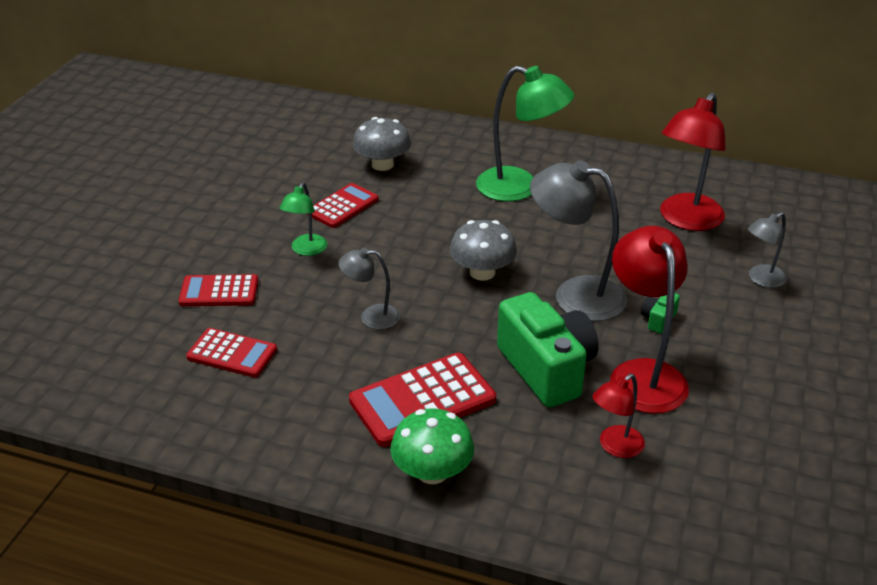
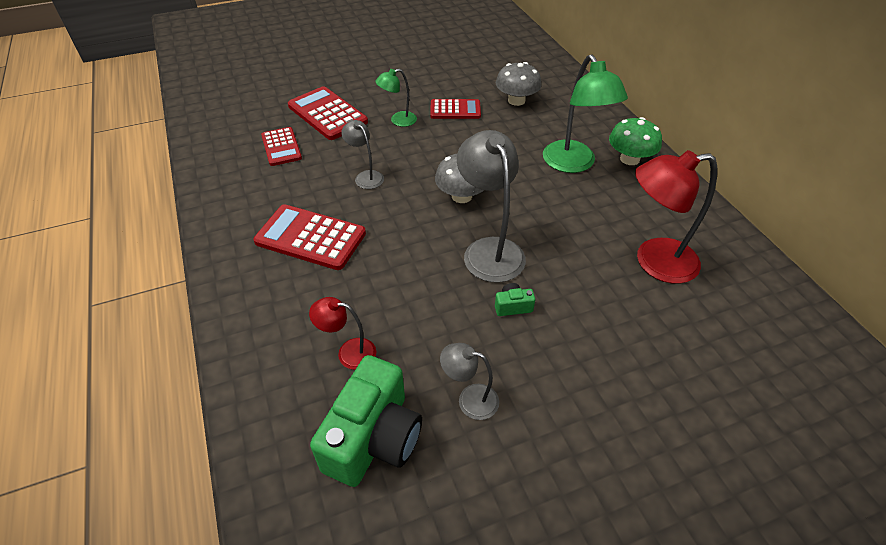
camera: 50 degrees right, 10 degrees up
red calculator [178,274,258,306] -> red calculator [288,86,368,140], size x1.57
green mushroom [390,408,474,484] -> green mushroom moved to [609,117,662,165]
green camera [497,292,599,408] -> green camera moved to [310,355,422,487]
red lamp [610,226,689,414] -> none
grey lamp [748,212,787,288] -> grey lamp moved to [440,343,499,420]

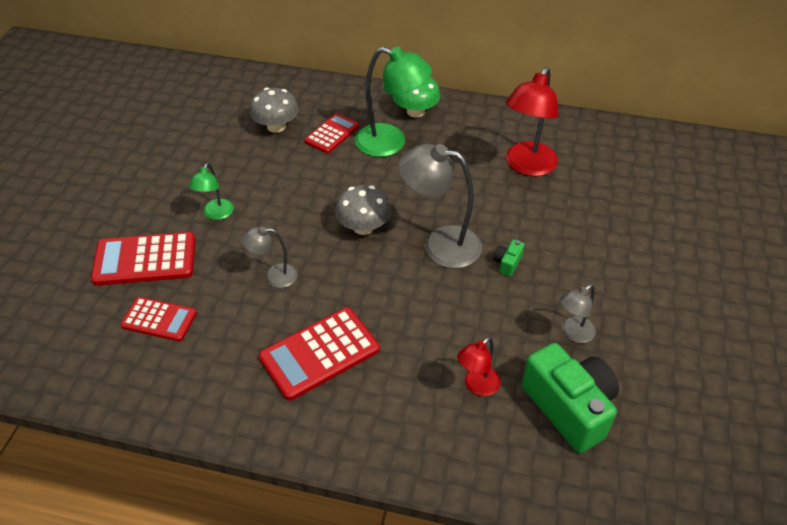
camera: 55 degrees left, 0 degrees up
red calculator [430,99,481,119] -> red calculator moved to [304,113,359,154]

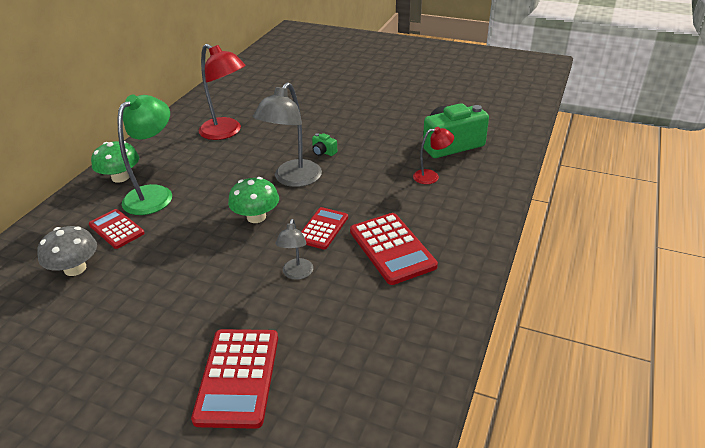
camera: 80 degrees left, 10 degrees down
red calculator [120,297,197,341] -> red calculator moved to [301,207,348,249]
green lamp [189,163,234,220] -> none
grey mushroom [335,185,391,235] -> green mushroom [228,177,279,223]
red lamp [457,337,501,396] -> red lamp turned 60 degrees counterclockwise [413,127,454,184]
grey lamp [560,284,596,343] -> none

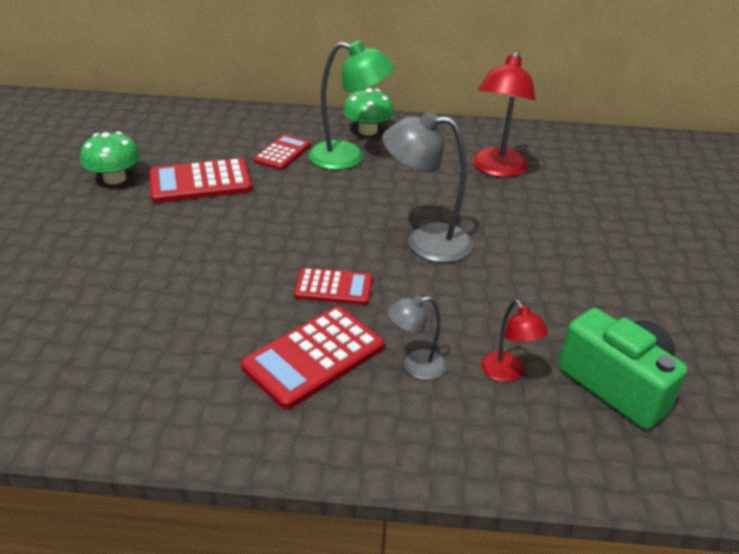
camera: 70 degrees right, 0 degrees up
grey mushroom [37,226,97,276] -> none
red calculator [191,329,278,429] -> red calculator moved to [149,158,252,203]
green mushroom [228,177,279,223] -> green mushroom moved to [80,131,140,185]
grey lamp [275,219,313,280] -> grey lamp moved to [388,295,446,380]
green camera [312,133,337,156] -> none

